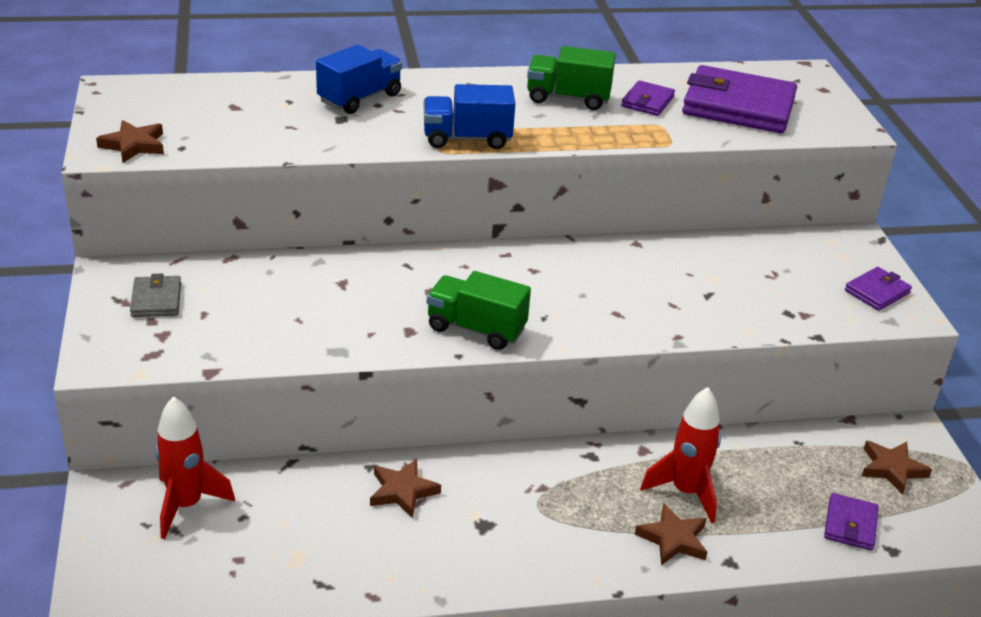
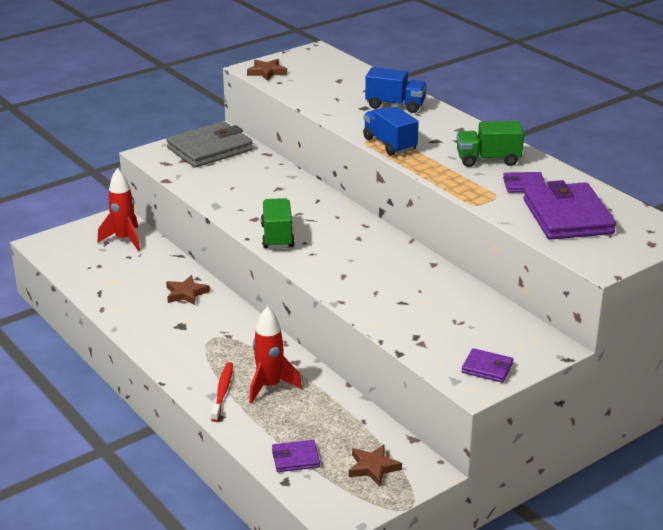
camera: 65 degrees right, 5 degrees down
grey wallet [130,273,181,317] -> grey wallet [166,121,253,168], size x2.08
green truck [527,46,616,110] -> green truck turned 75 degrees counterclockwise [457,121,524,167]
brown star [635,503,707,566] -> red toothbrush [211,362,233,422]

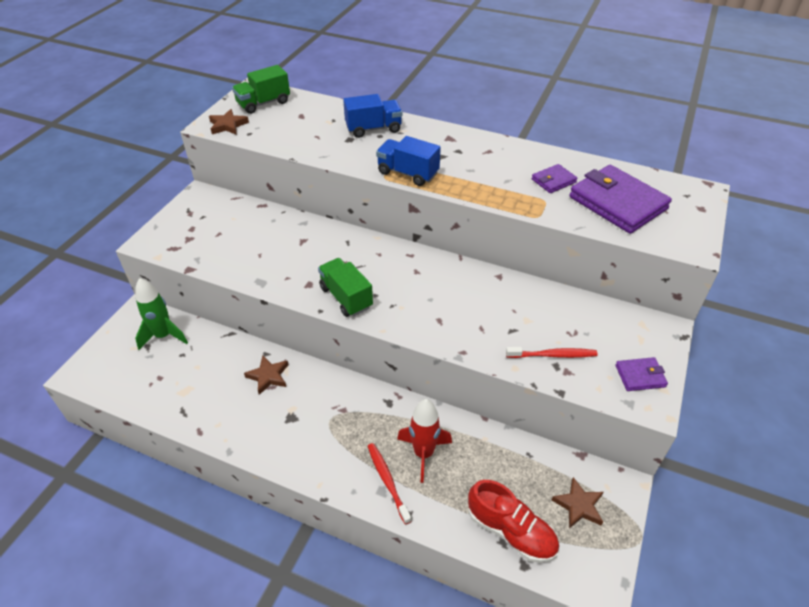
camera: 30 degrees left, 15 degrees up
red rocket [98,168,140,251] -> green rocket [135,278,188,350]
grey wallet [166,121,253,168] -> none
purple wallet [272,440,320,472] -> red shoe [468,480,559,563]
green truck [457,121,524,167] -> green truck moved to [232,65,290,114]
none -> red toothbrush [506,347,598,358]

